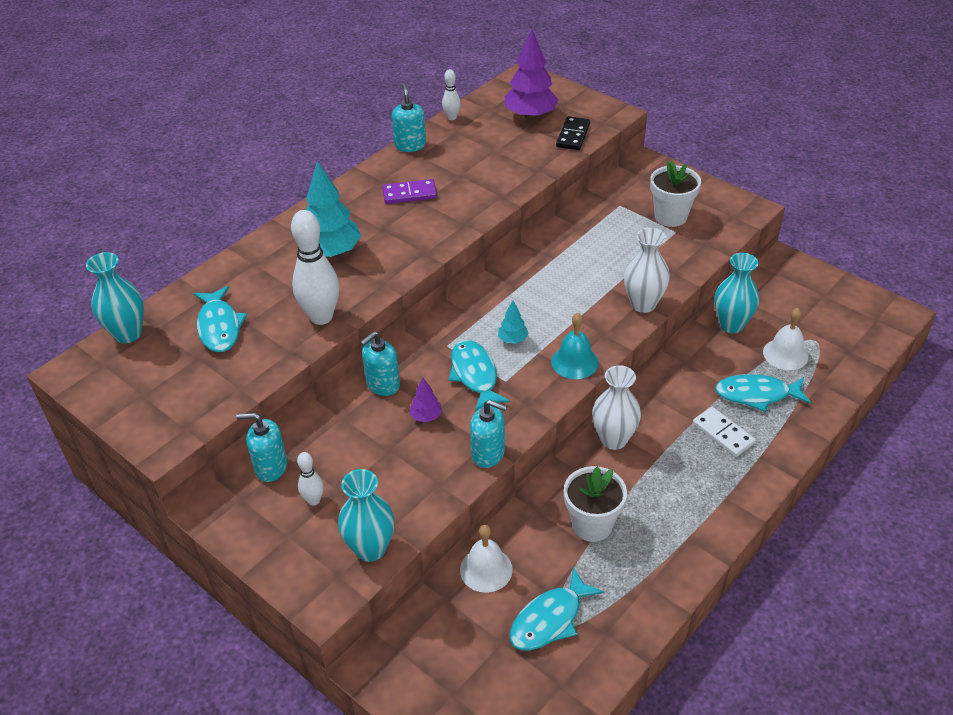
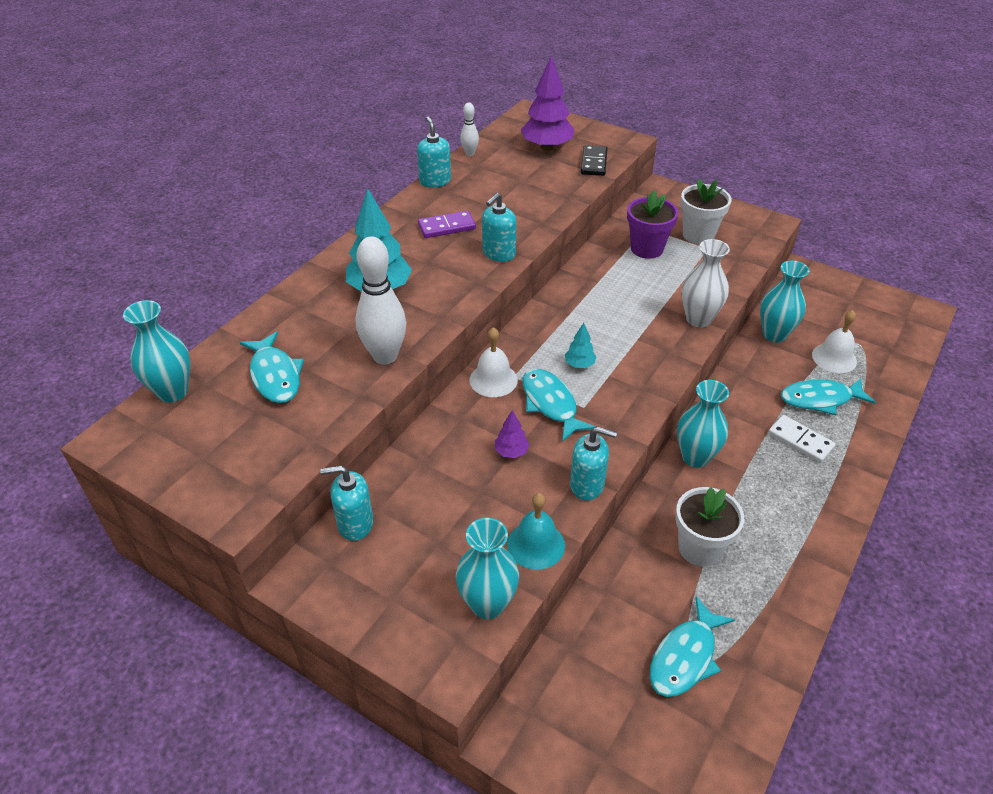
camera: 10 degrees left, 0 degrees up
white bowling pin [297,452,324,506] -> none
turquoise soap dispenser [360,331,400,396] -> turquoise soap dispenser moved to [482,193,517,262]
white bell [460,525,513,593] -> white bell moved to [469,327,518,397]
turquoise bell [551,313,599,379] -> turquoise bell moved to [507,493,565,570]
white vase [592,365,641,450] -> turquoise vase [677,380,729,468]
none -> purple flower pot [627,190,678,259]

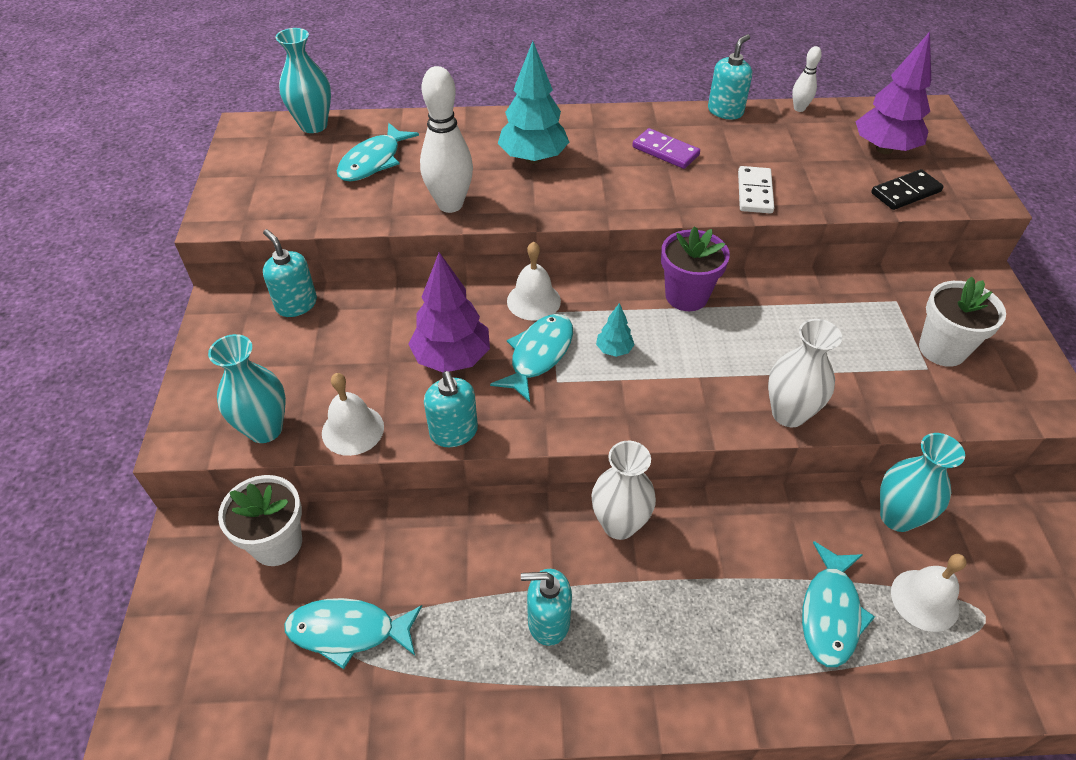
camera: 55 degrees right, 5 degrees up
turquoise soap dispenser [482,193,517,262] -> turquoise soap dispenser moved to [521,569,572,646]
purple tree [495,410,530,458] -> purple tree [409,252,490,372], size x2.09
turquoise bell [507,493,565,570] -> white bell [322,373,384,456]
purple flower pot [627,190,678,259] -> purple flower pot moved to [661,226,730,311]
white flower pot [675,487,744,567] -> white flower pot moved to [218,475,302,566]
turquoise vase [677,380,729,468] -> white vase [591,441,656,540]
white domino [768,415,836,463] -> white domino moved to [738,166,774,214]
turquoise fish [781,378,876,415] -> turquoise fish turned 120 degrees counterclockwise [802,541,875,667]

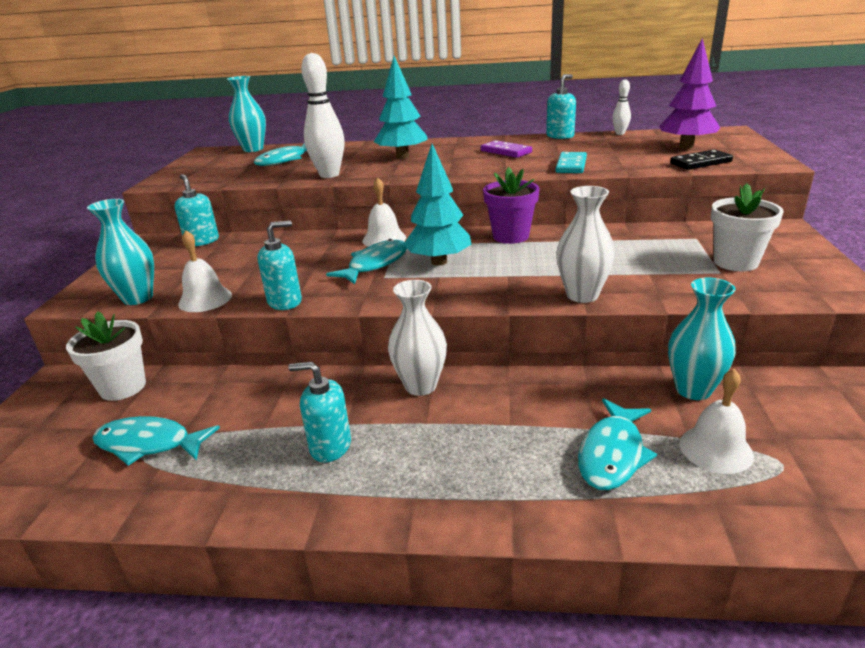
camera: 10 degrees right, 20 degrees down
purple tree [409,252,490,372] -> none
turquoise soap dispenser [424,371,478,447] -> turquoise soap dispenser turned 105 degrees counterclockwise [258,221,302,310]
turquoise tree [596,303,635,357] -> turquoise tree [403,144,472,266], size x2.09
white domino [738,166,774,214] -> turquoise domino [556,152,587,173]

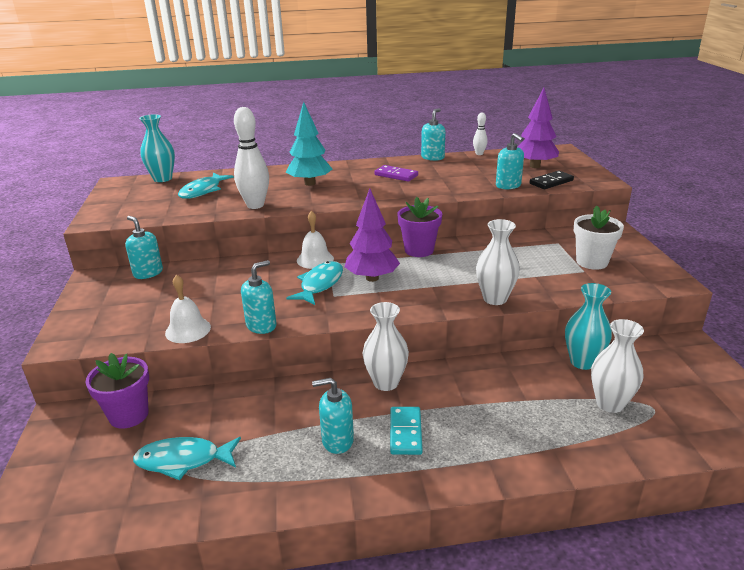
camera: 15 degrees left, 0 degrees up
white flower pot [66,311,146,401] -> purple flower pot [85,353,149,429]
turquoise vase [87,199,154,305] -> none
turquoise tree [403,144,472,266] -> purple tree [345,188,400,282]
turquoise domino [556,152,587,173] -> turquoise domino moved to [390,407,423,455]
turquoise fish [578,398,657,490] -> none
white bell [679,369,754,474] -> white vase [591,319,644,413]
none -> turquoise soap dispenser [496,133,524,189]

